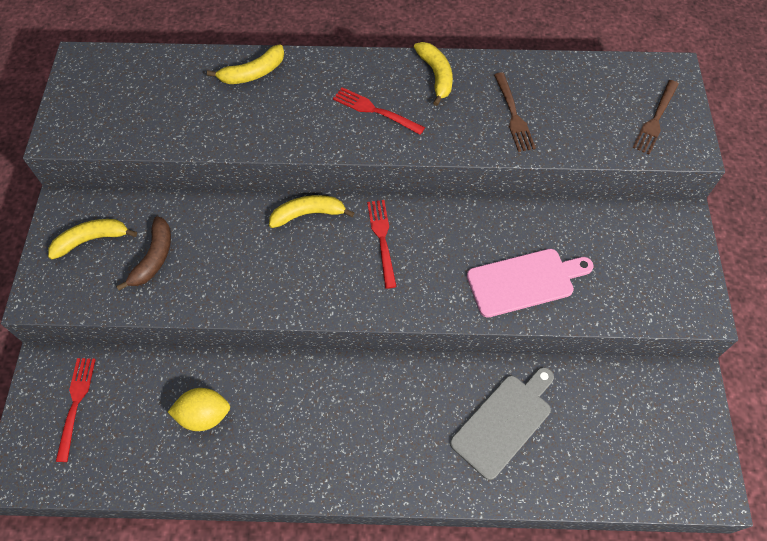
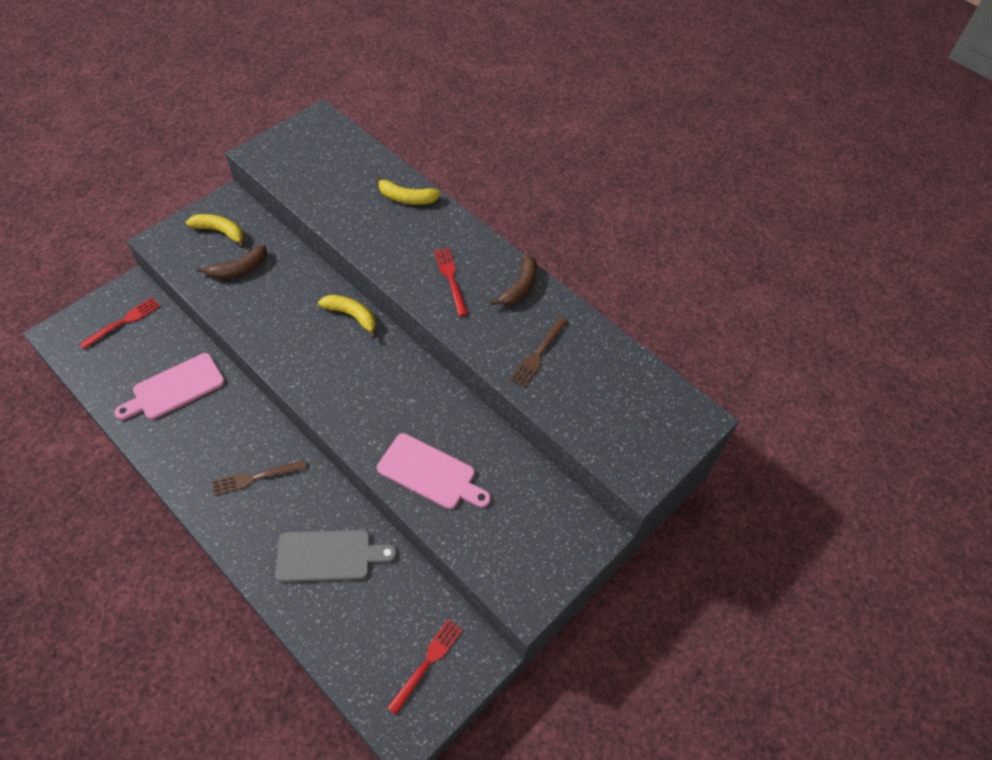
camera: 40 degrees right, 5 degrees down
yellow lemon [168,388,230,431] -> pink cutting board [114,353,225,420]
red fork [367,200,397,289] -> red fork moved to [387,619,463,714]
yellow banana [414,42,453,106] -> brown banana [490,255,537,306]
brown fork [632,80,679,155] -> brown fork moved to [212,460,307,496]

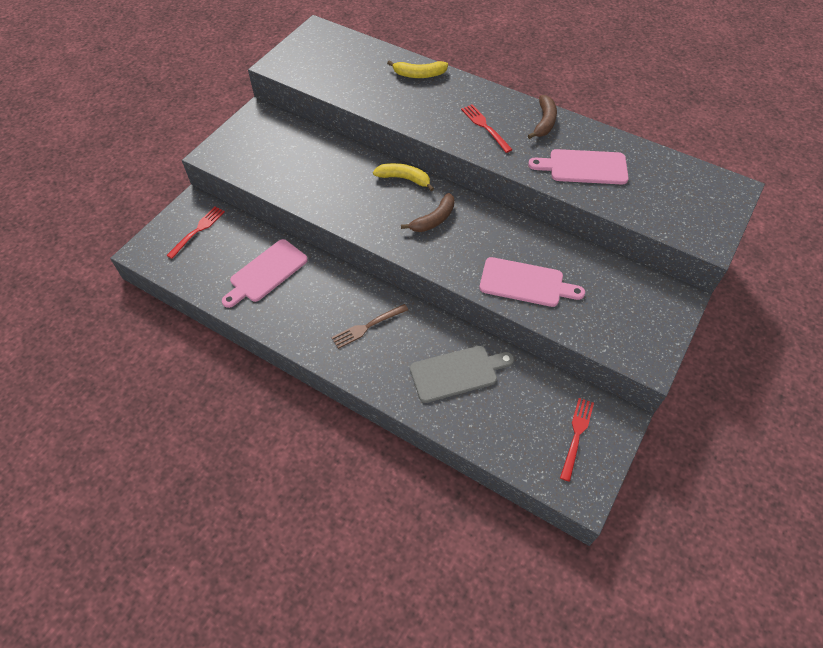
camera: 10 degrees left, 0 degrees up
yellow banana [186,214,245,248] -> none
brown banana [197,245,267,279] -> brown banana moved to [401,193,455,232]
brown fork [510,317,568,387] -> pink cutting board [528,149,629,184]

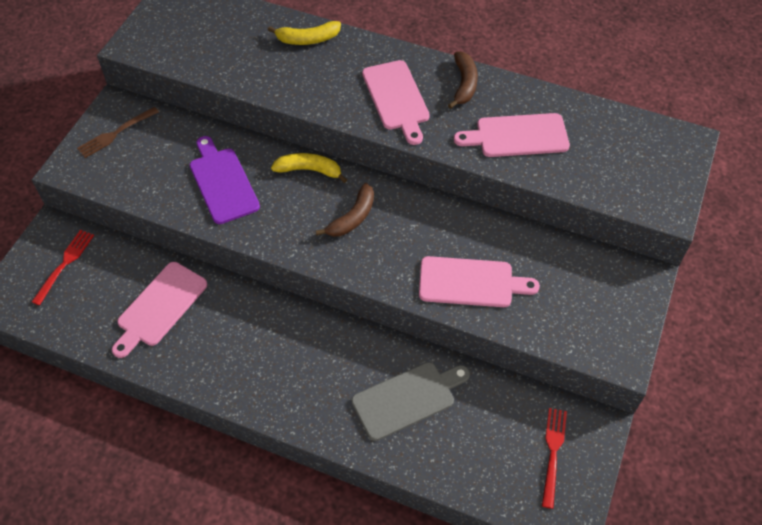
camera: 10 degrees left, 0 degrees up
brown fork [331,304,408,349] -> brown fork moved to [77,107,159,158]
red fork [461,104,513,153] -> pink cutting board [362,60,430,145]
none -> purple cutting board [190,136,260,224]

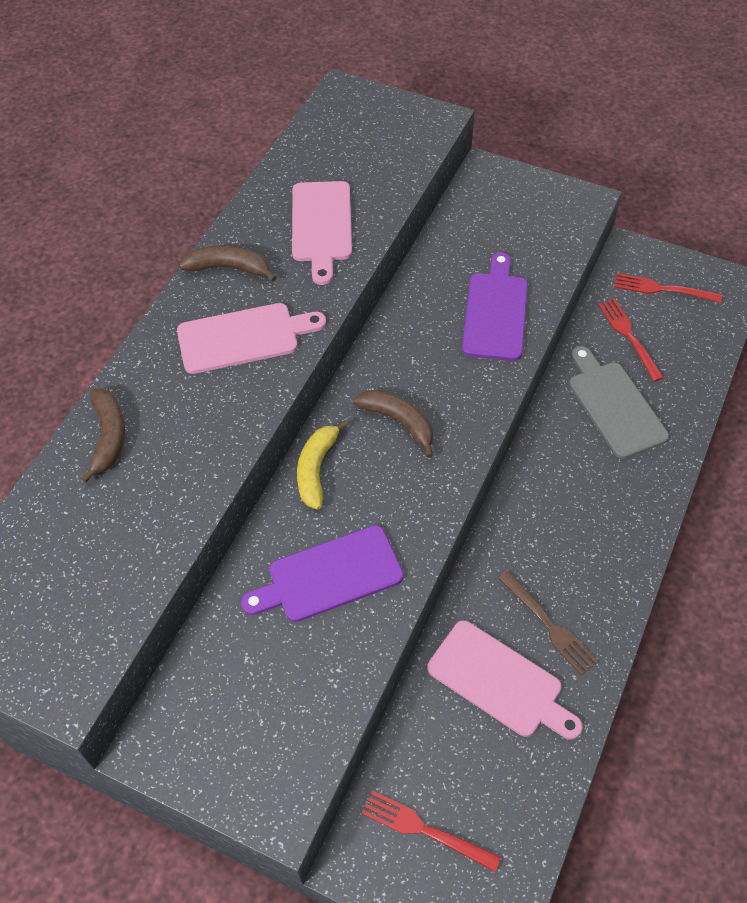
camera: 85 degrees left, 0 degrees up
brown fork [77,107,159,158] -> brown fork moved to [498,570,598,676]
yellow banana [268,21,341,45] -> brown banana [81,389,125,483]
pink cutting board [419,256,540,307] -> purple cutting board [462,252,528,361]
none -> red fork [598,299,664,382]

